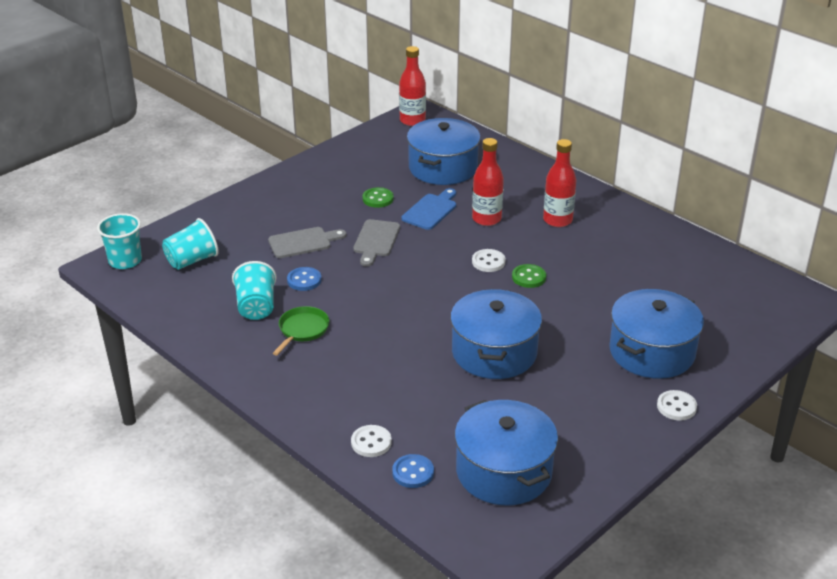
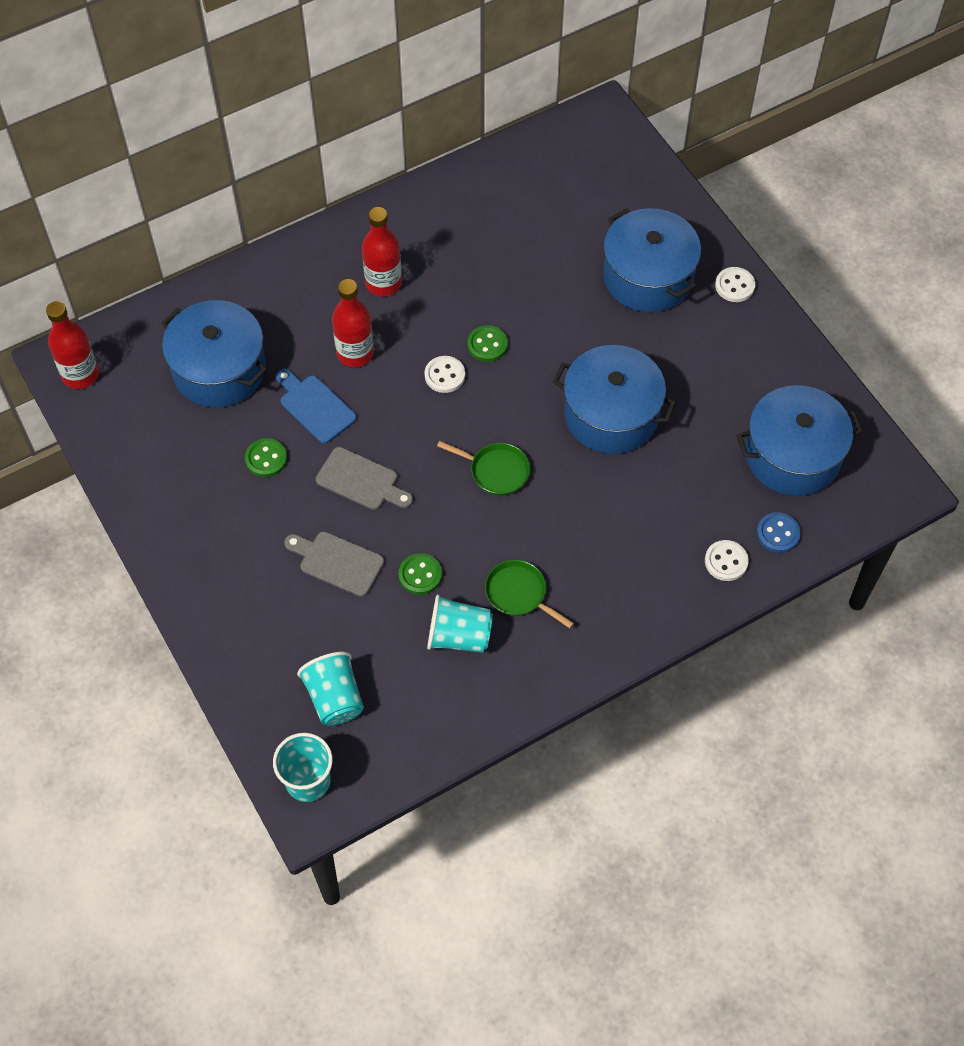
camera: 75 degrees left, 25 degrees up
grey cutting board [268,227,347,258] -> grey cutting board turned 60 degrees counterclockwise [284,532,384,597]
blue button [287,267,322,291] -> green button [399,553,442,595]
none -> green pan [437,441,530,495]

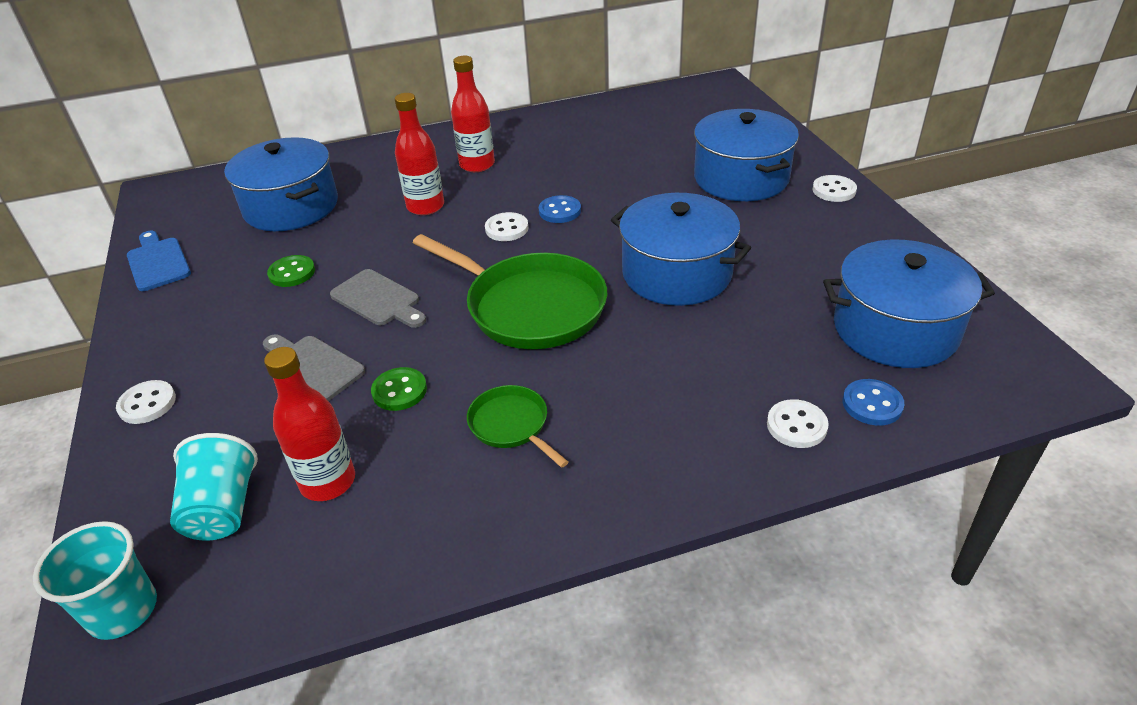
camera: 15 degrees right, 20 degrees down
red bottle [46,301,99,389] -> red bottle moved to [264,347,355,501]
blue cutting board [276,369,357,444] -> blue cutting board moved to [127,231,191,291]
turquoise cup [427,594,493,653] -> none
green pan [437,441,530,495] -> green pan [413,234,607,349], size x2.00
green button [468,325,508,362] -> blue button [539,195,581,223]
none -> white button [116,380,176,424]

